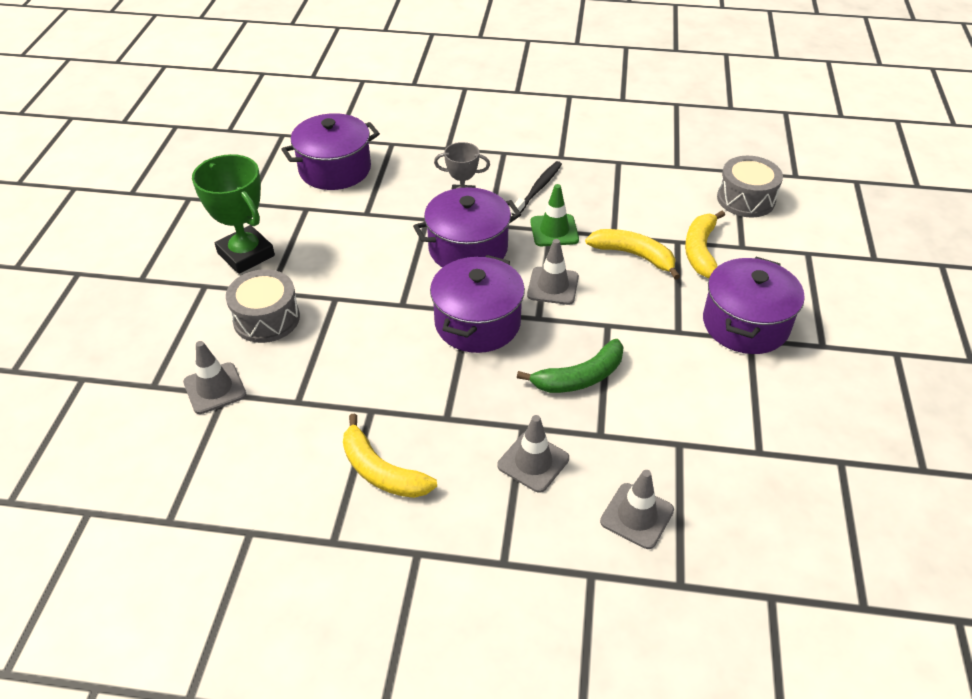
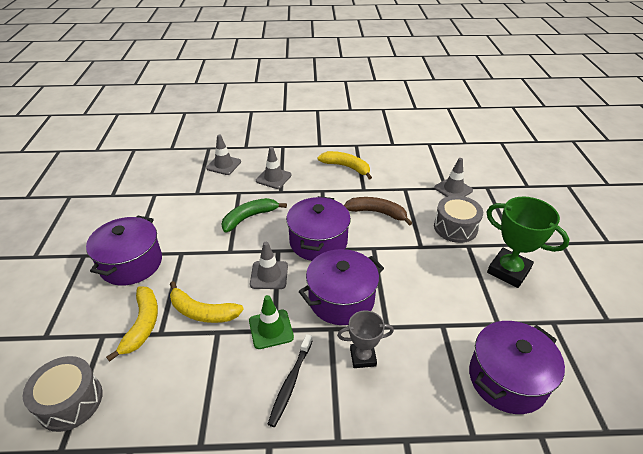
camera: 170 degrees right, 5 degrees down
none -> brown banana [344,197,412,226]

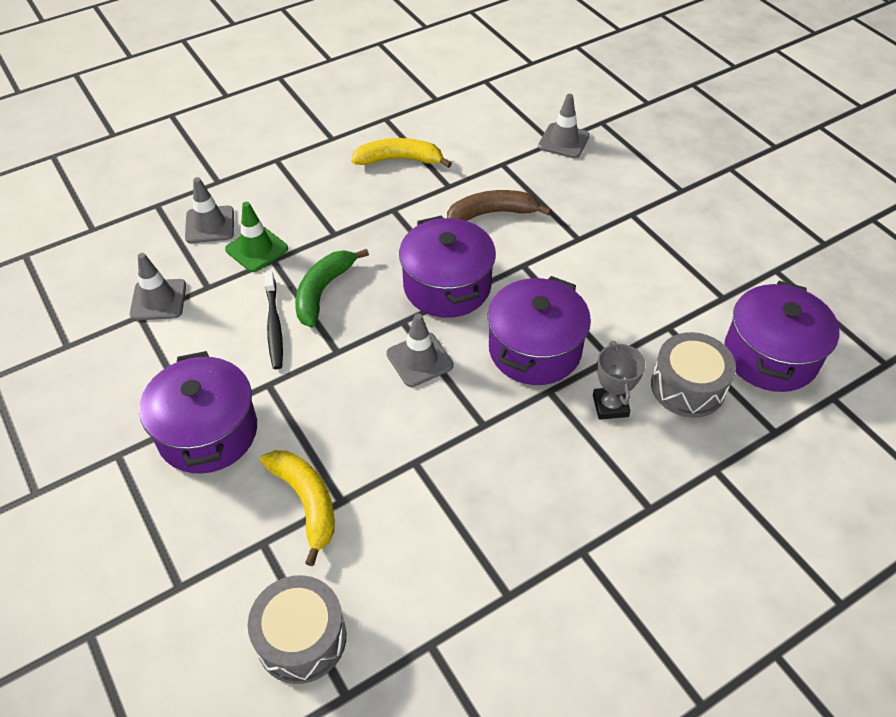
camera: 30 degrees left, 10 degrees up
yellow banana [170,281,244,323] -> none
green traffic cone [249,295,294,349] -> green traffic cone moved to [225,202,288,272]
grey traffic cone [256,147,292,189] -> grey traffic cone moved to [130,253,186,320]
black toothbrush [268,334,312,427] -> black toothbrush moved to [265,272,283,369]
grey trophy [337,311,394,368] -> grey trophy turned 60 degrees counterclockwise [593,341,646,420]
grey drum [434,195,483,243] -> grey drum moved to [651,332,736,418]
green trophy [487,197,570,288] -> none

